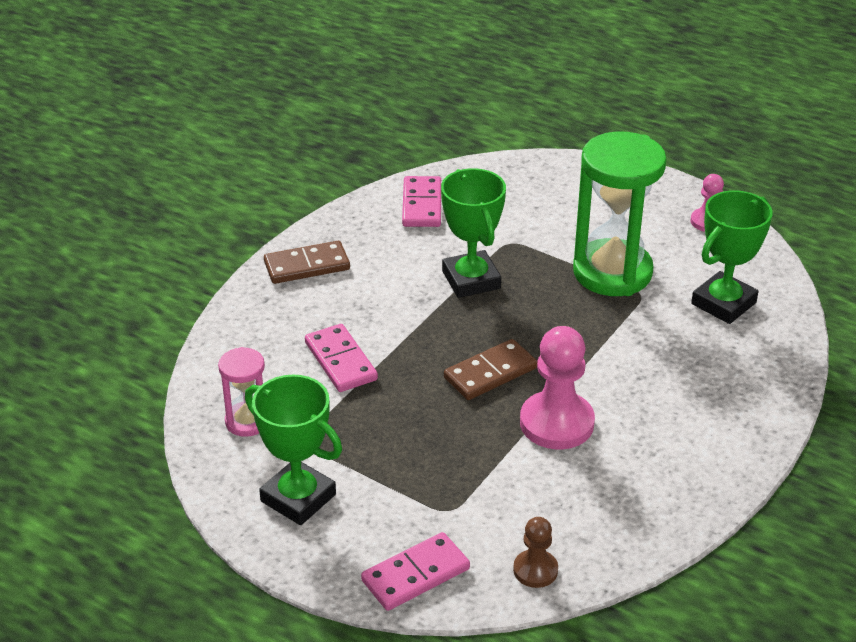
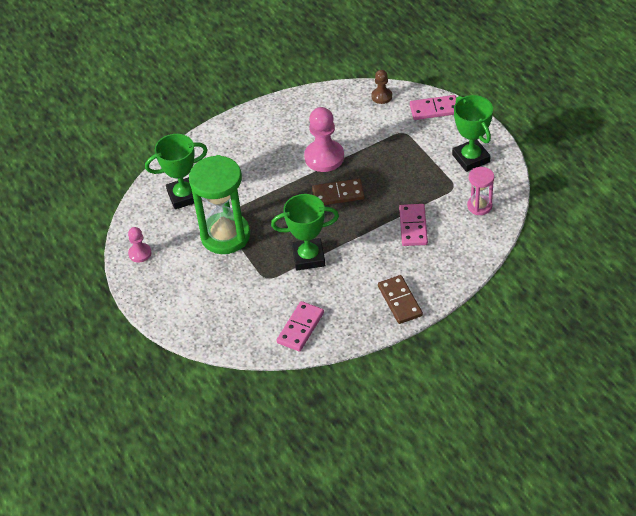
camera: 150 degrees left, 10 degrees up
brown domino [264,241,350,284] -> brown domino turned 60 degrees clockwise [378,275,423,324]
green trophy [441,168,506,298] -> green trophy turned 75 degrees clockwise [271,194,339,270]

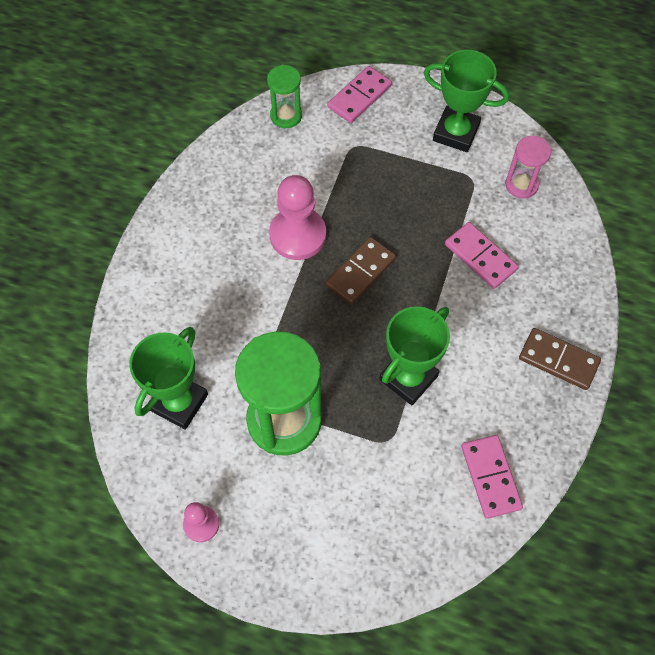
camera: 45 degrees left, 15 degrees up
brown pawn [371,70,392,104] -> green hourglass [267,64,302,128]

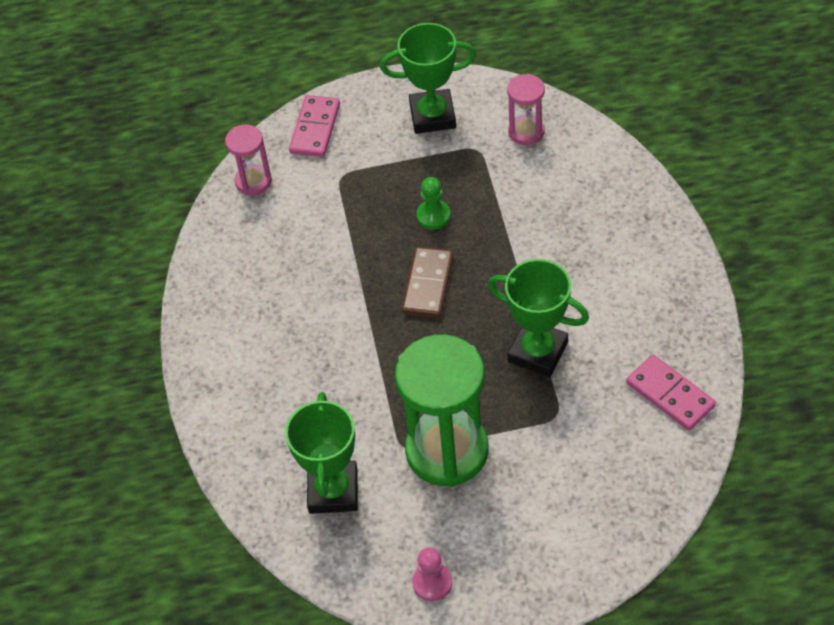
camera: 25 degrees left, 10 degrees down
green hourglass [267,64,302,128] -> pink hourglass [225,125,272,195]
pink pawn [269,175,326,260] -> none
green trophy [379,306,450,405] -> green trophy turned 75 degrees counterclockwise [488,259,589,377]
pink domino [445,222,518,289] -> none
brown domino [519,328,601,390] -> none
none -> green pawn [416,177,451,230]

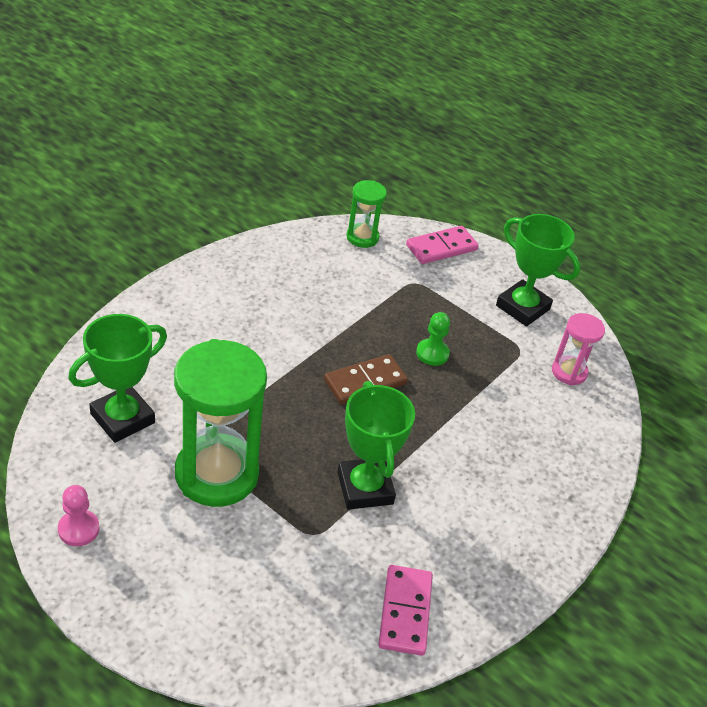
camera: 40 degrees right, 10 degrees down
pink hourglass [225,125,272,195] -> green hourglass [347,180,387,248]

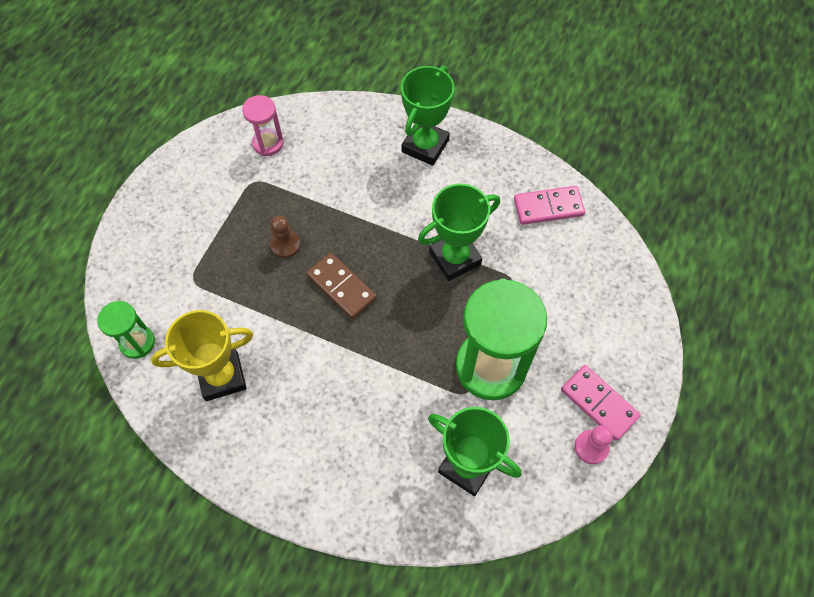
camera: 100 degrees left, 20 degrees up
pink domino [406,226,479,264] -> pink domino moved to [561,365,641,441]
green pawn [416,312,450,366] -> brown pawn [270,215,301,258]
green trophy [496,214,580,326] -> green trophy moved to [401,66,454,166]
none -> yellow trophy [151,310,253,401]

